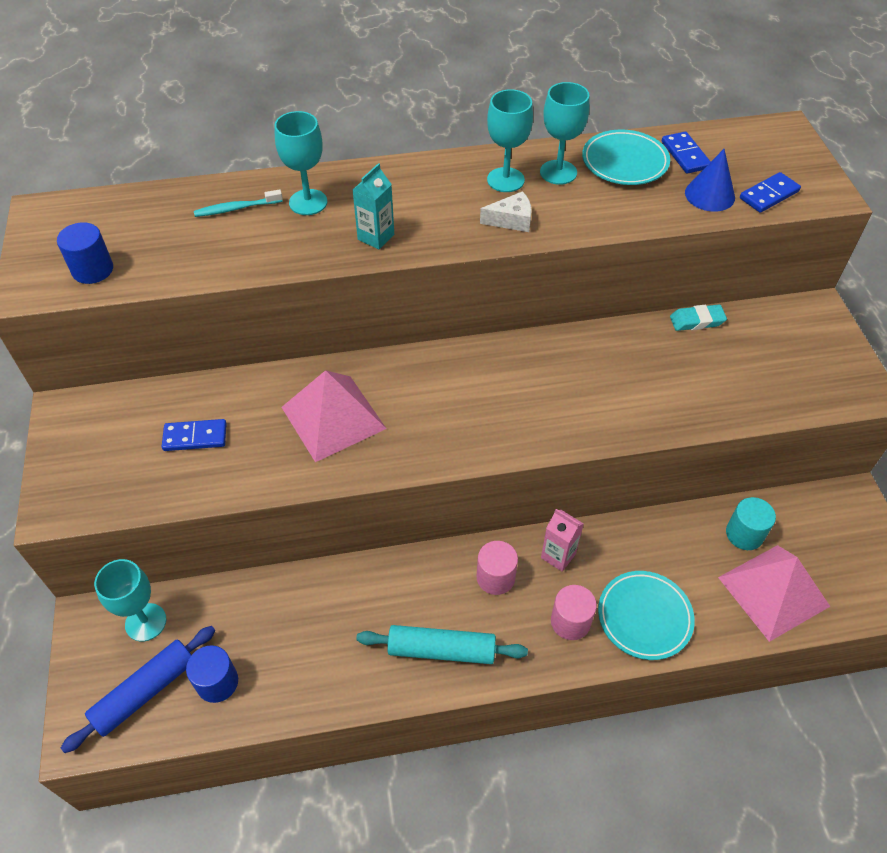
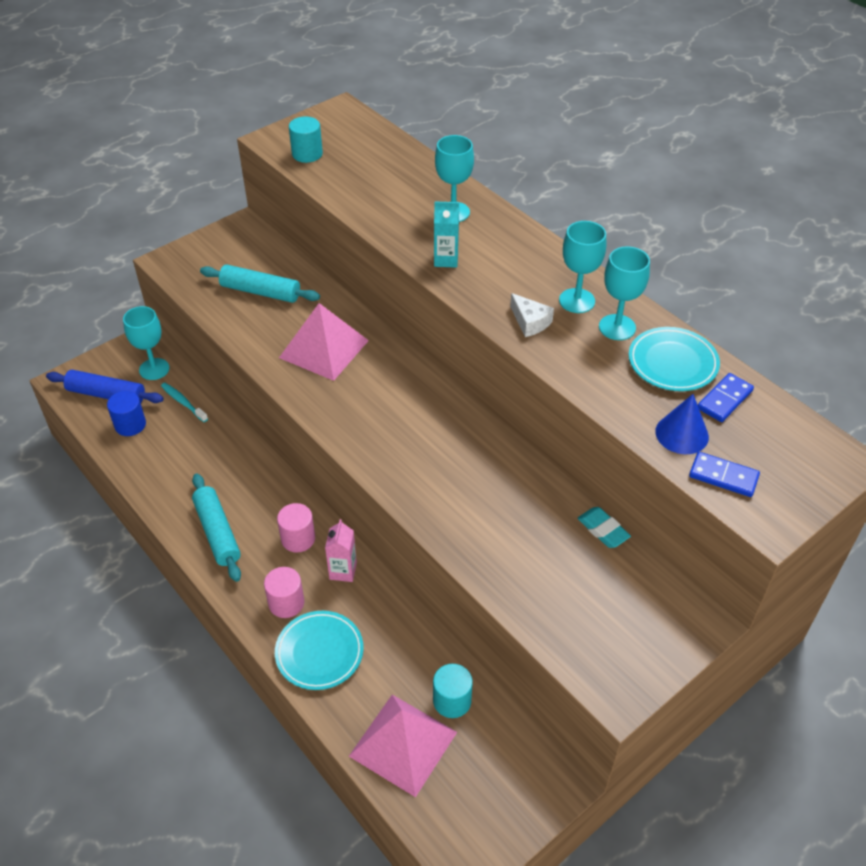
camera: 60 degrees right, 5 degrees down
blue cylinder [57,222,113,284] -> turquoise cylinder [289,116,323,163]
blue domino [162,419,227,451] -> turquoise rolling pin [200,265,320,303]
turquoise toothbrush [194,189,283,217] -> turquoise toothbrush moved to [161,383,208,422]

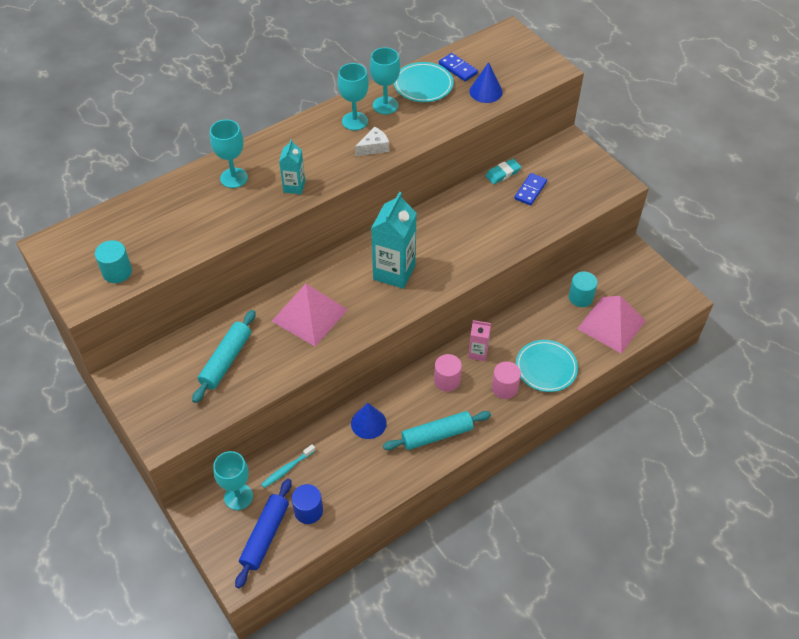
camera: 85 degrees left, 5 degrees up
blue domino [689,452,760,497] -> blue domino moved to [514,173,547,206]
none -> blue cone [351,403,387,439]
none -> turquoise carton [371,192,417,289]

